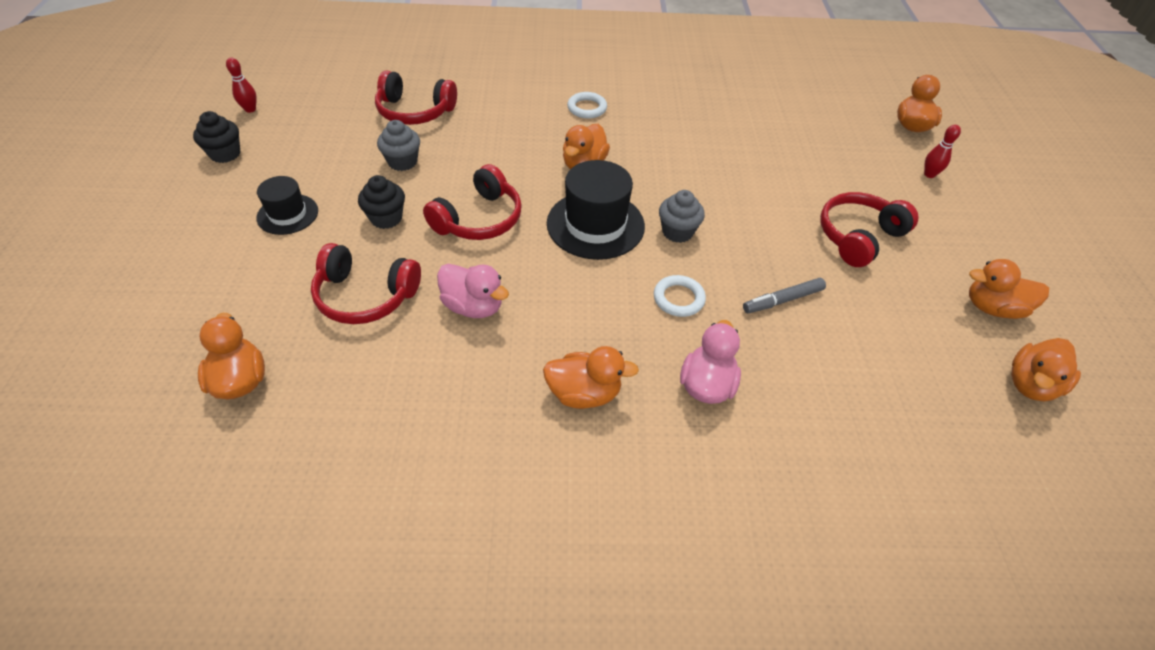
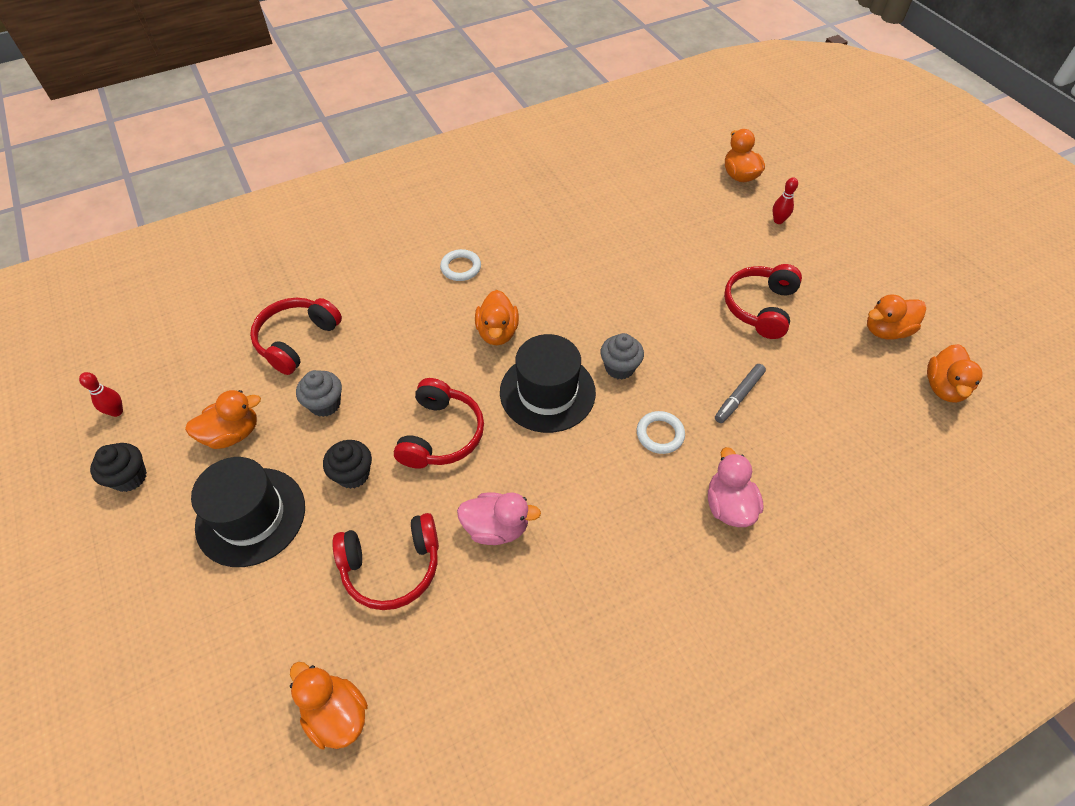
camera: 25 degrees left, 5 degrees up
black hat [256,176,318,235] -> black hat [191,457,305,567], size x1.68
red headphones [375,70,457,125] -> red headphones turned 135 degrees clockwise [250,298,342,375]
orange duck [543,346,639,409] -> orange duck moved to [185,390,261,449]

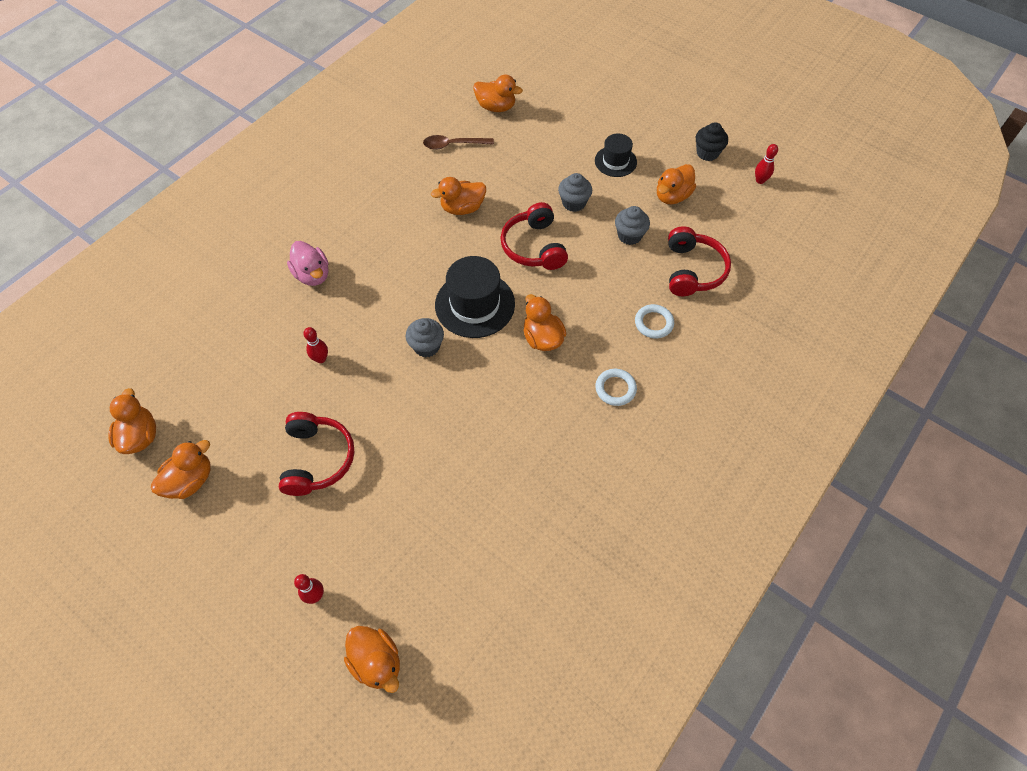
camera: 155 degrees right, 5 degrees up
black hat [191,457,305,567] -> black hat [595,133,637,177], size x0.60
black cupcake [323,440,372,489] -> grey cupcake [558,173,592,212]
red headphones [332,513,439,610] -> none
pink duck [457,492,541,545] -> orange duck [431,177,486,215]
white ring [637,411,685,454] -> white ring moved to [635,304,674,338]
grey marker [715,364,766,423] -> red bowling pin [303,327,328,363]
none -> brown spoon [423,135,494,150]

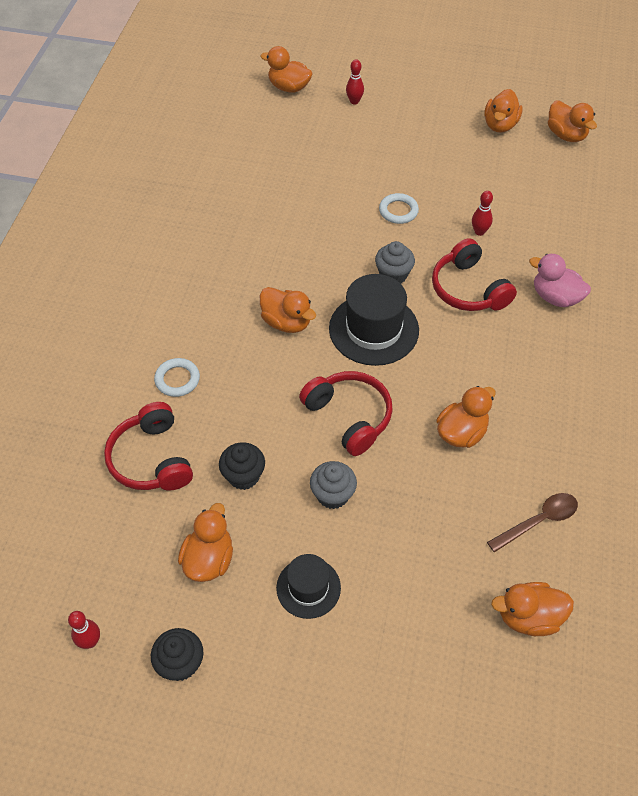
camera: 155 degrees right, 5 degrees down
red headphones [279,412,355,496] -> red headphones moved to [432,238,517,311]
white ring [595,369,637,406] -> white ring moved to [379,193,419,224]
grey cupcake [615,206,650,245] -> black cupcake [219,442,265,490]

